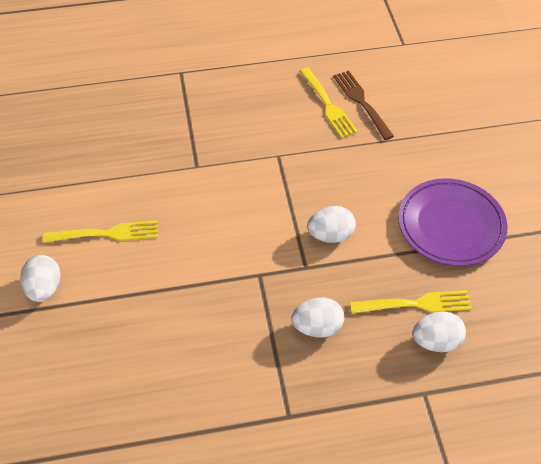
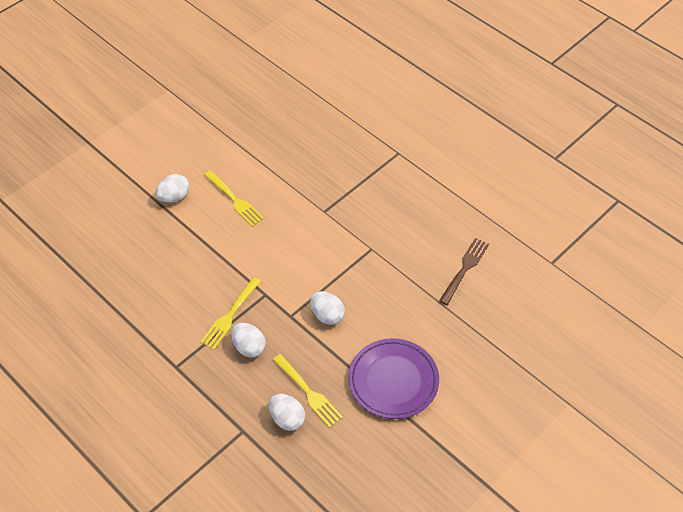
camera: 55 degrees right, 0 degrees up
yellow fork [300,67,358,138] -> yellow fork moved to [200,277,261,350]

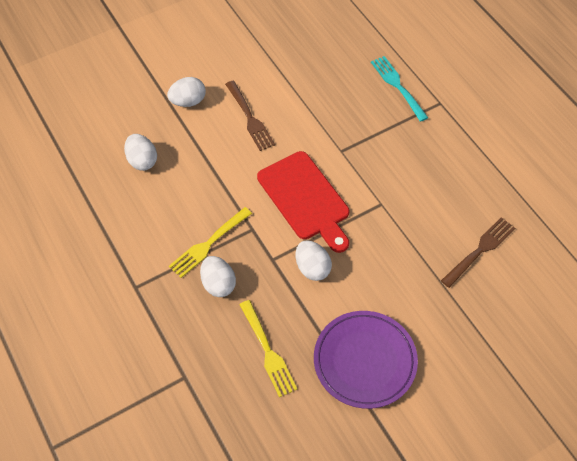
camera: 15 degrees right, 5 degrees up
yellow fork [204,170,264,227] -> brown fork [225,81,275,151]
white egg [269,394,305,431] -> white egg moved to [124,134,157,171]
none -> red cutting board [257,151,349,253]
none -> turquoise fork [371,56,428,122]

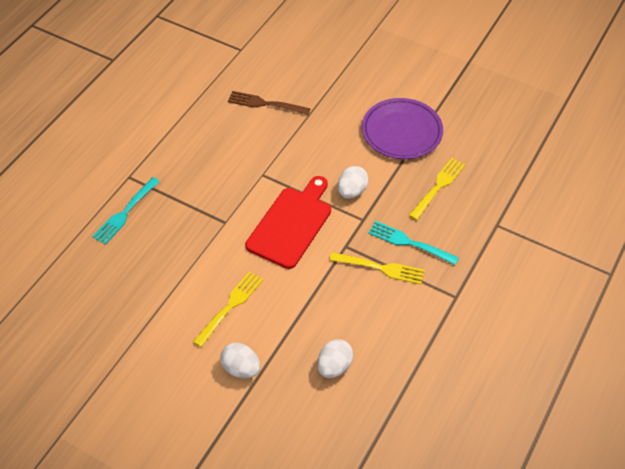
camera: 120 degrees left, 5 degrees down
white egg [200,256,236,297] -> turquoise fork [368,221,459,265]
brown fork [225,81,275,151] -> yellow fork [193,271,263,347]

